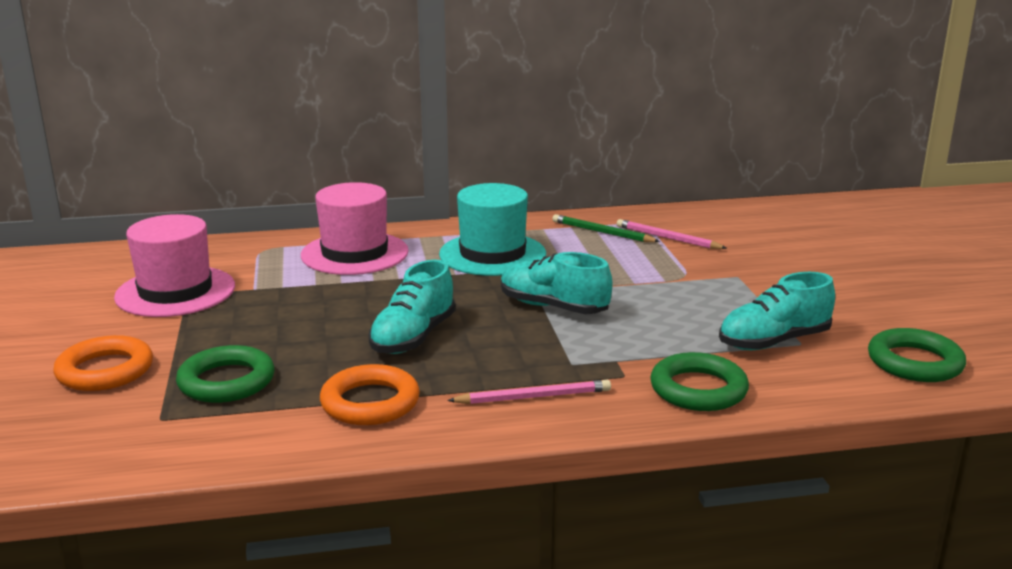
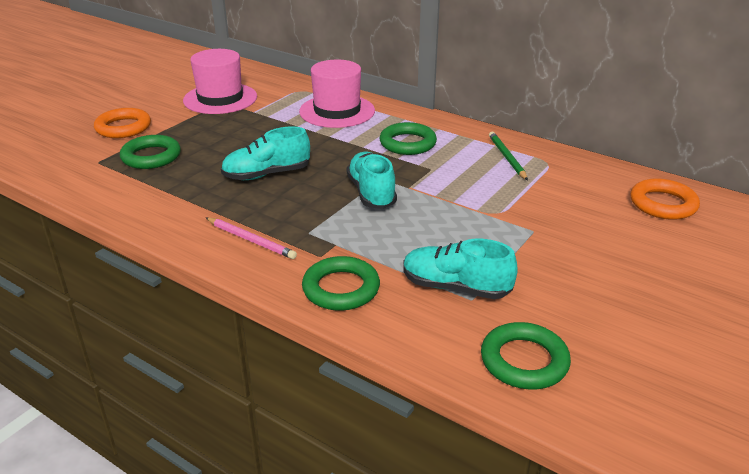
camera: 45 degrees right, 10 degrees up
orange ring [320,364,420,425] -> orange ring moved to [630,178,700,220]
turquoise hat [439,183,546,276] -> green ring [380,122,437,155]
pink pencil [617,219,727,249] -> none

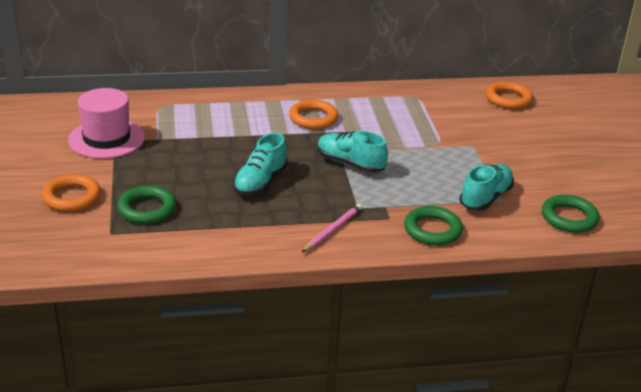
camera: 45 degrees left, 0 degrees up
pink pencil [206,218,297,259] -> pink pencil turned 45 degrees counterclockwise [302,204,362,252]
pink hat [299,60,375,128] -> none
green ring [380,122,437,155] -> orange ring [289,99,339,129]
turquoise shoe [403,239,518,299] -> turquoise shoe turned 150 degrees clockwise [460,164,514,211]
green pencil [489,132,528,181] -> none

